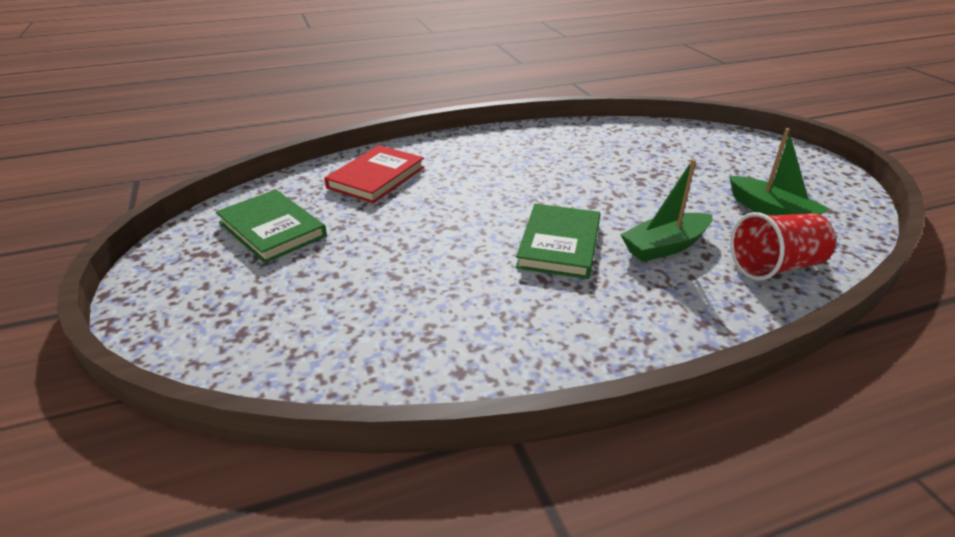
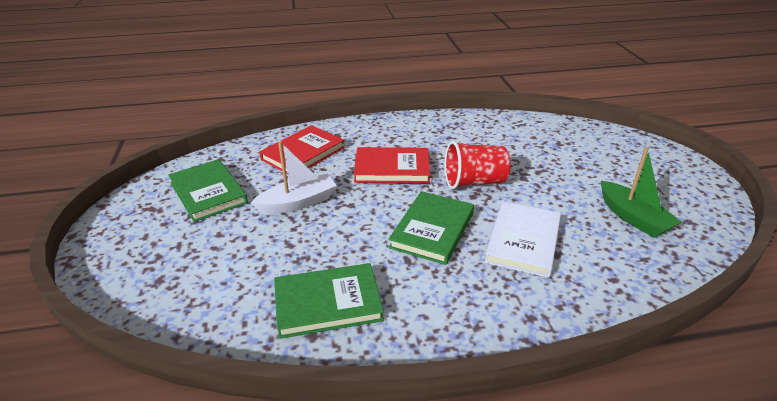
camera: 10 degrees right, 0 degrees up
green boat [620,159,712,262] -> white book [485,201,561,278]
red cup [730,212,836,281] -> red cup moved to [445,141,511,189]
none -> white boat [251,141,337,215]
none -> green book [274,263,384,339]
none -> red book [354,147,430,183]

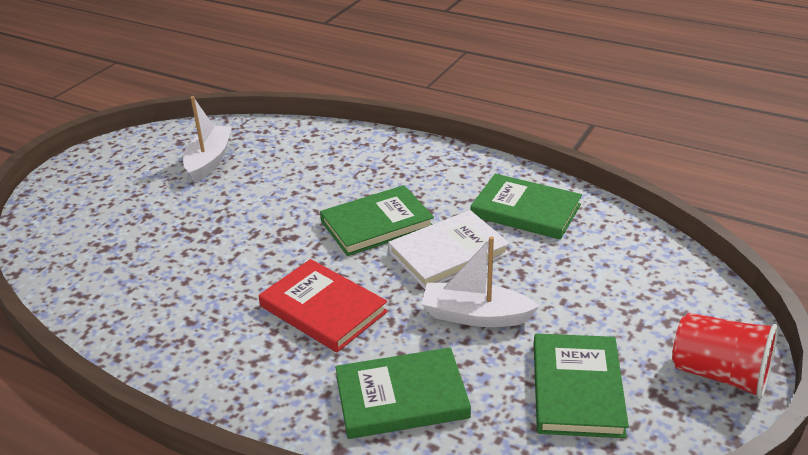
camera: 140 degrees left, 0 degrees up
red book [259,125,345,174] -> green book [335,348,471,439]
red cup [445,141,511,189] -> red cup moved to [672,312,778,399]
white book [485,201,561,278] -> white book moved to [388,210,510,289]
green boat [601,147,681,238] -> white boat [183,96,232,183]

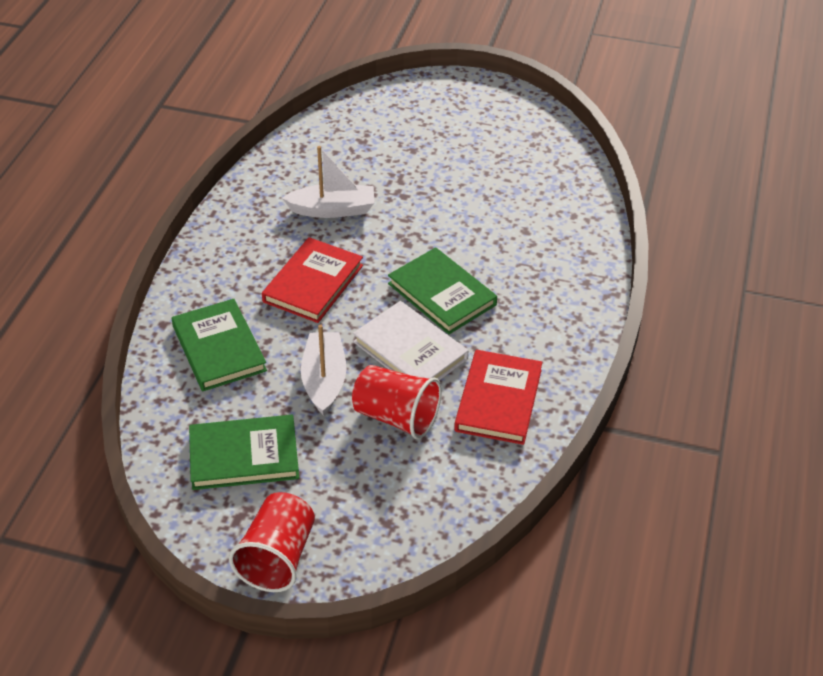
camera: 75 degrees right, 10 degrees up
white boat [183,96,232,183] -> white boat moved to [282,146,375,218]
green book [471,174,582,240] -> red book [454,350,542,445]
none -> red cup [352,365,442,439]

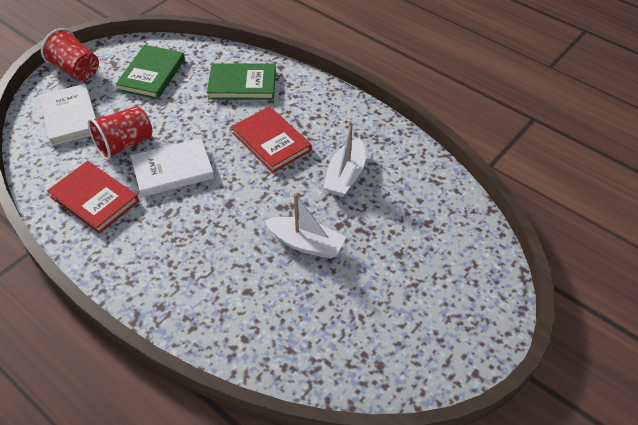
camera: 115 degrees right, 5 degrees up
white boat [301,324,346,416] -> white boat moved to [265,193,346,259]
green book [388,247,497,334] -> none
none -> white book [39,84,96,146]

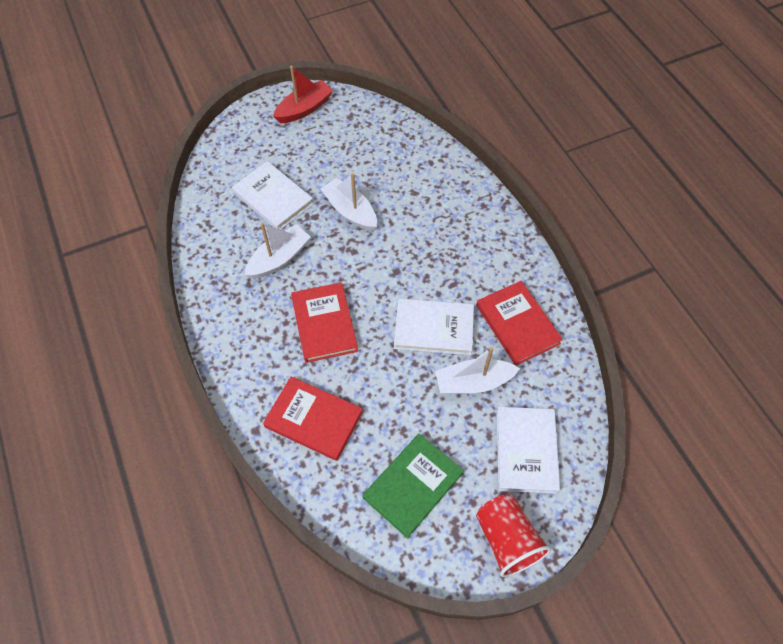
camera: 155 degrees left, 10 degrees up
red cup [88,106,152,160] -> white boat [435,347,520,394]
green book [207,63,276,100] -> red book [263,376,363,461]
none -> white book [232,161,314,230]
none -> red boat [273,66,333,123]

